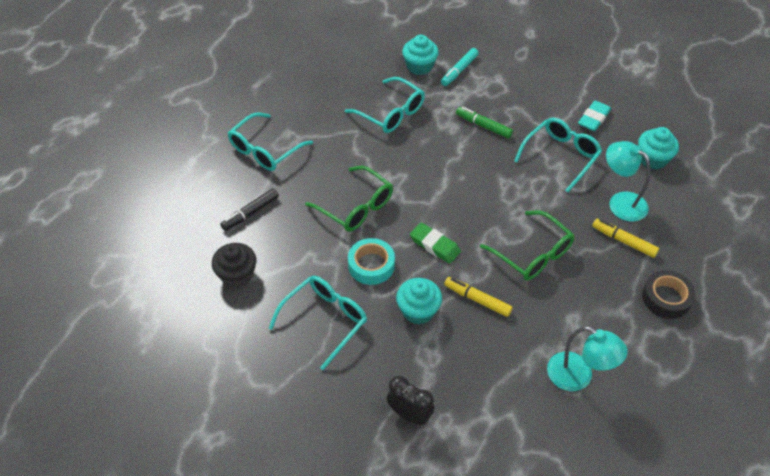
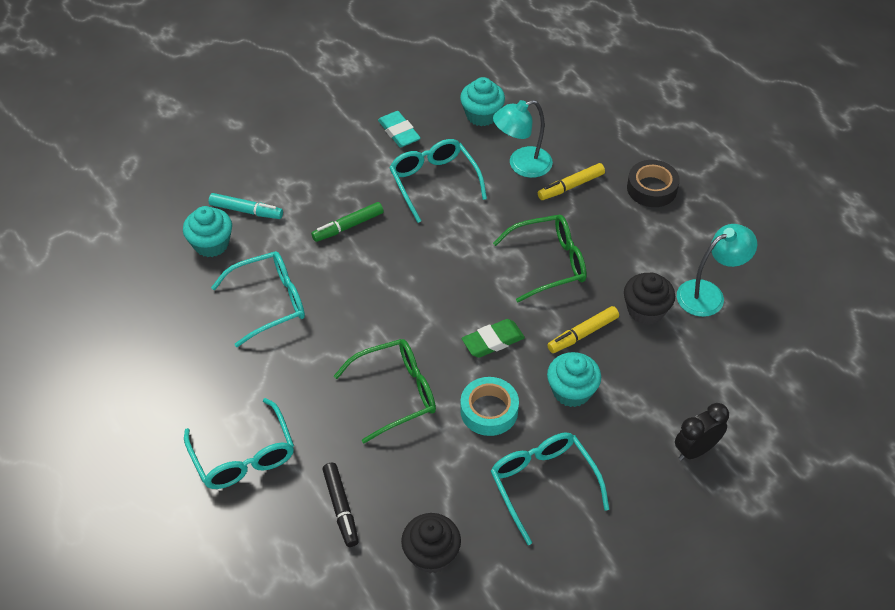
camera: 65 degrees left, 0 degrees up
turquoise marker [441,48,479,86] -> turquoise marker turned 45 degrees counterclockwise [209,193,283,219]
none -> black cupcake [624,273,675,325]

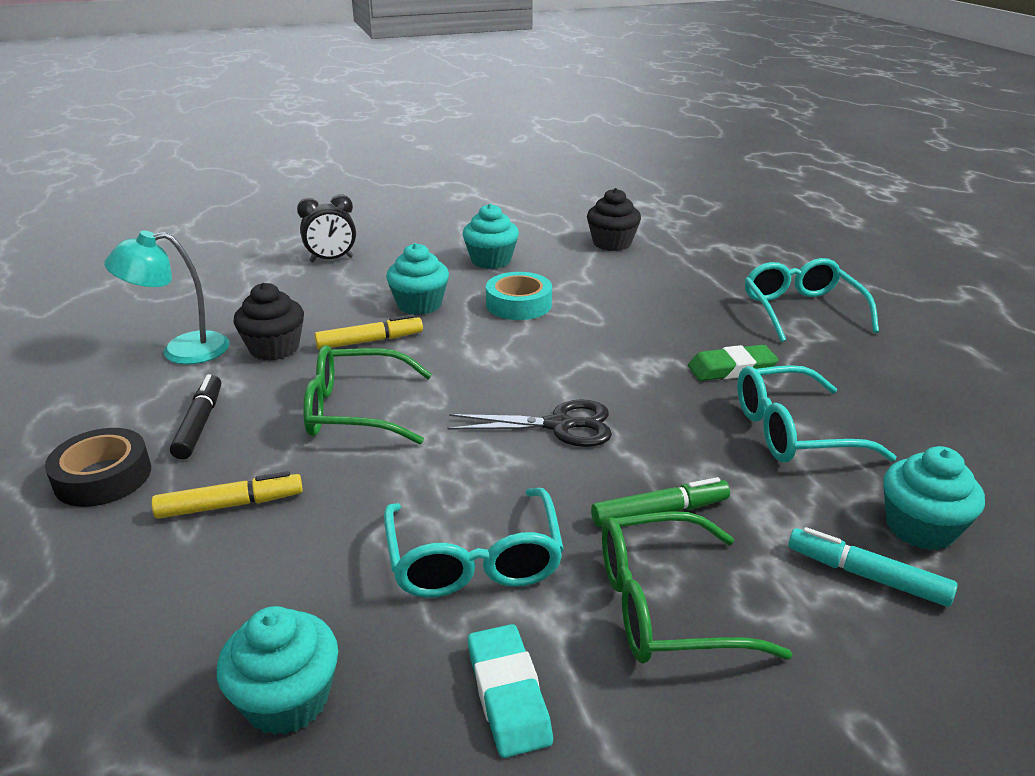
camera: 165 degrees left, 20 degrees down
black marker [322,463,358,547] -> black marker moved to [170,374,221,460]
green glasses [334,339,436,443] -> green glasses moved to [602,511,792,664]
green eraser [462,319,525,358] -> green eraser moved to [688,345,778,381]
turquoise glasses [490,432,609,545] -> turquoise cupcake [462,204,519,269]
turquoise lamp [493,100,553,178] -> none
none -> black scissors [448,399,612,447]

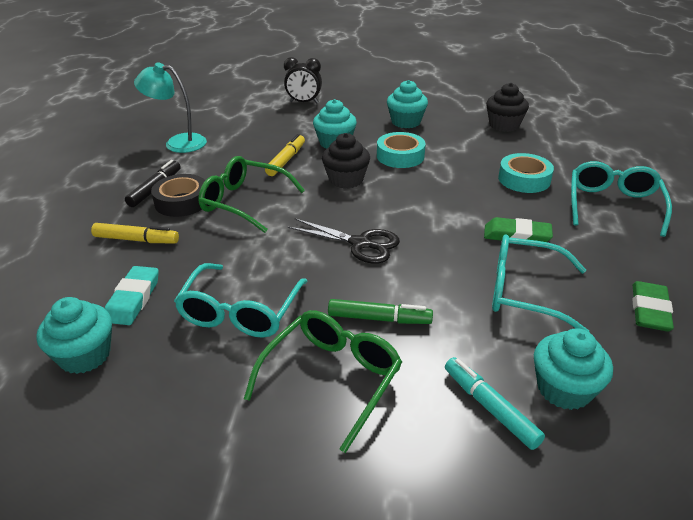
camera: 25 degrees right, 5 degrees up
black tape [45,428,151,507] -> black tape moved to [151,174,205,217]
black cupcake [233,283,304,361] -> black cupcake moved to [322,133,370,189]
yellow marker [315,314,423,350] -> yellow marker turned 75 degrees counterclockwise [265,134,305,176]
turquoise eraser [468,624,553,758] -> turquoise eraser moved to [105,266,159,325]
green glasses [602,511,792,664] -> green glasses turned 105 degrees clockwise [244,310,402,453]
none -> turquoise tape [498,153,554,193]
none -> green eraser [632,281,674,331]

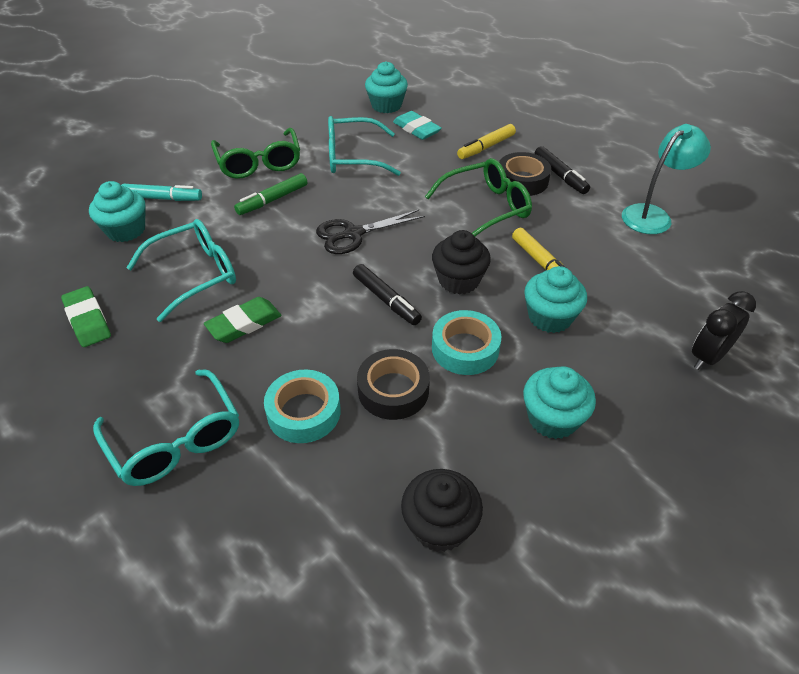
camera: 130 degrees right, 10 degrees up
turquoise glasses [174,263,308,338] -> turquoise glasses turned 60 degrees counterclockwise [328,116,401,176]
none -> black marker [353,264,422,325]
none -> black tape [357,349,430,420]

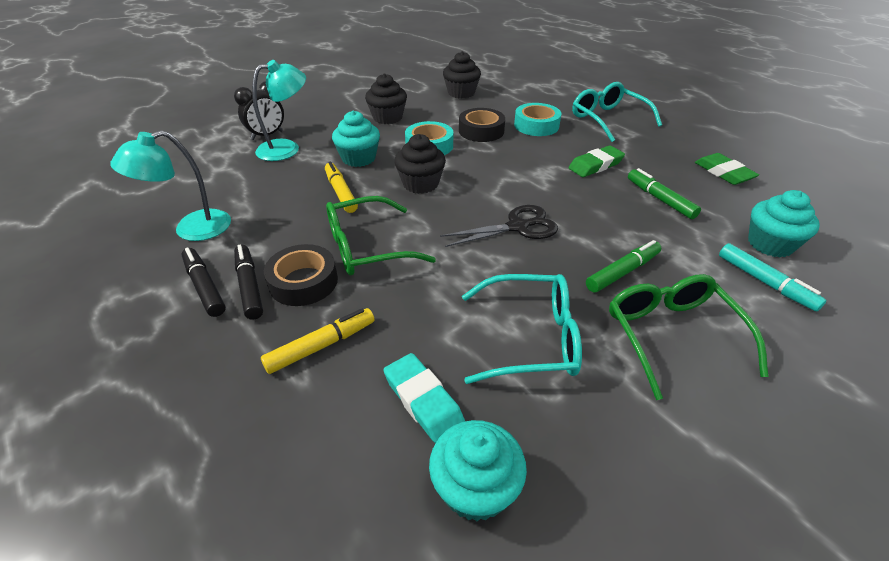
camera: 175 degrees left, 5 degrees down
turquoise marker [122,184,202,201] -> turquoise marker turned 135 degrees counterclockwise [719,243,827,311]
turquoise glasses [126,219,236,322] -> green marker [628,168,701,219]
black marker [353,264,422,325] -> black marker moved to [182,248,226,317]
turquoise cupcake [523,366,596,439] -> black cupcake [365,73,407,124]
none -> turquoise lamp [252,60,306,161]

